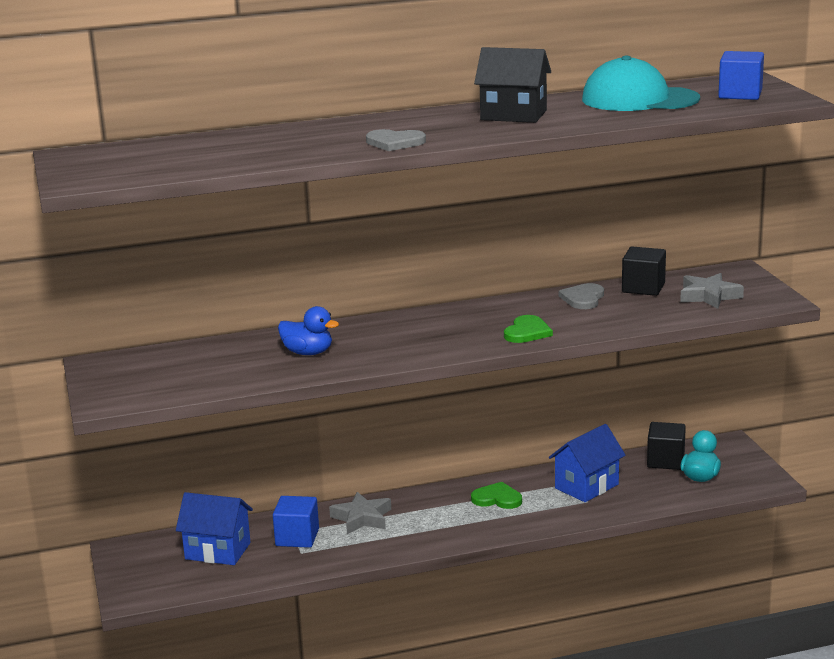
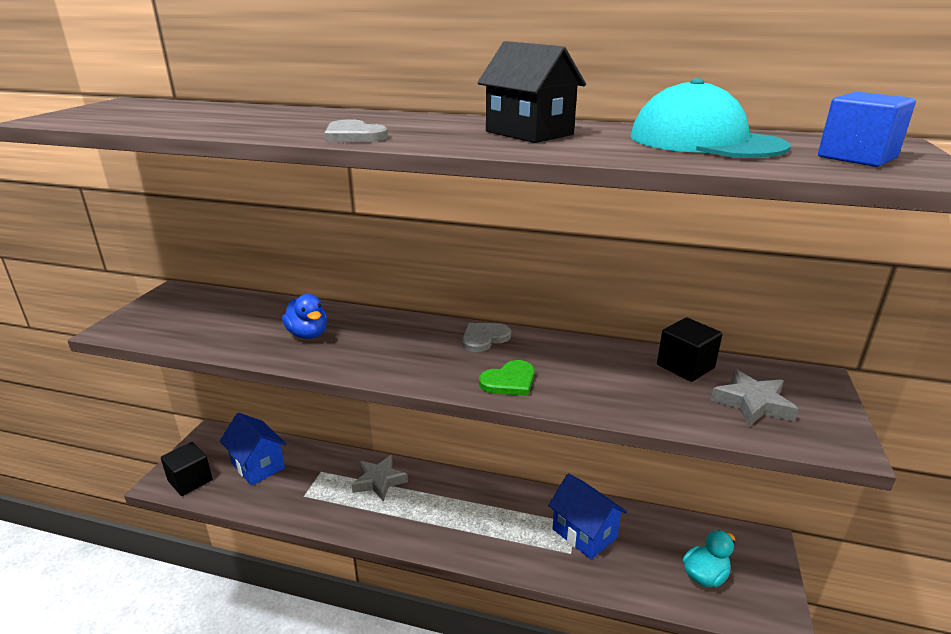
camera: 30 degrees right, 5 degrees up
blue cube [273,496,319,548] -> none
green heart [471,482,522,509] -> none
blue house [549,424,626,502] -> blue house turned 60 degrees clockwise [548,473,627,560]
grey heart [559,283,604,309] -> grey heart moved to [462,323,511,352]
black cube [647,422,686,470] -> black cube moved to [161,442,213,496]

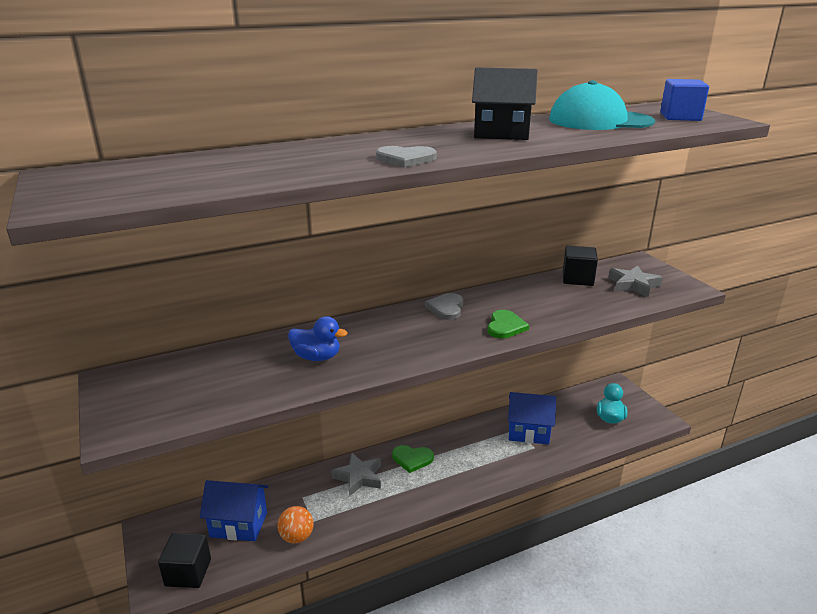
camera: 40 degrees left, 0 degrees up
none -> orange ball [277,506,313,544]
none -> green heart [392,445,434,473]

